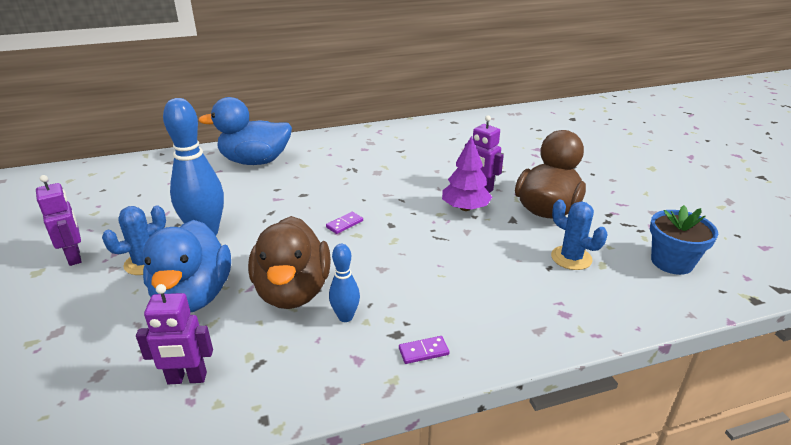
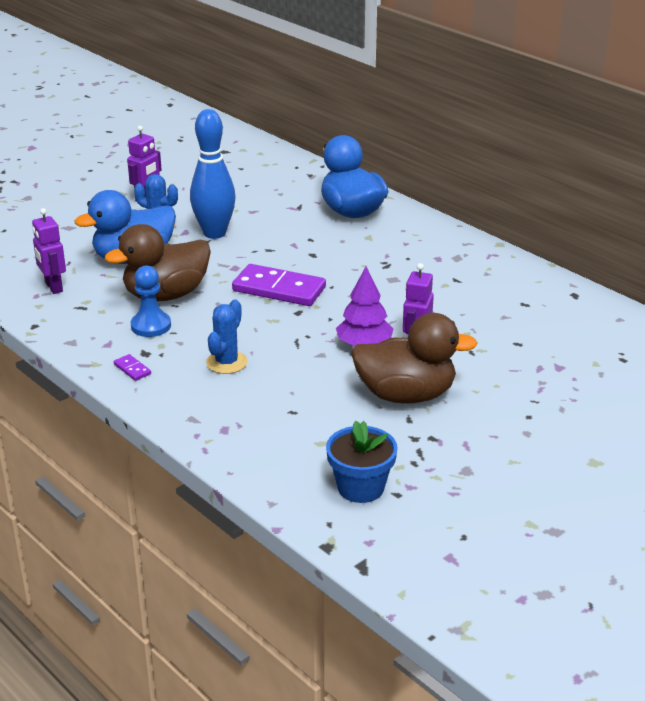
camera: 65 degrees right, 0 degrees up
purple domino [326,212,363,234] -> purple domino [232,264,326,306], size x2.39
blue bowling pin [329,244,360,322] -> blue pawn [131,265,171,337]
blue cactus [551,200,608,270] -> blue cactus moved to [206,299,248,374]

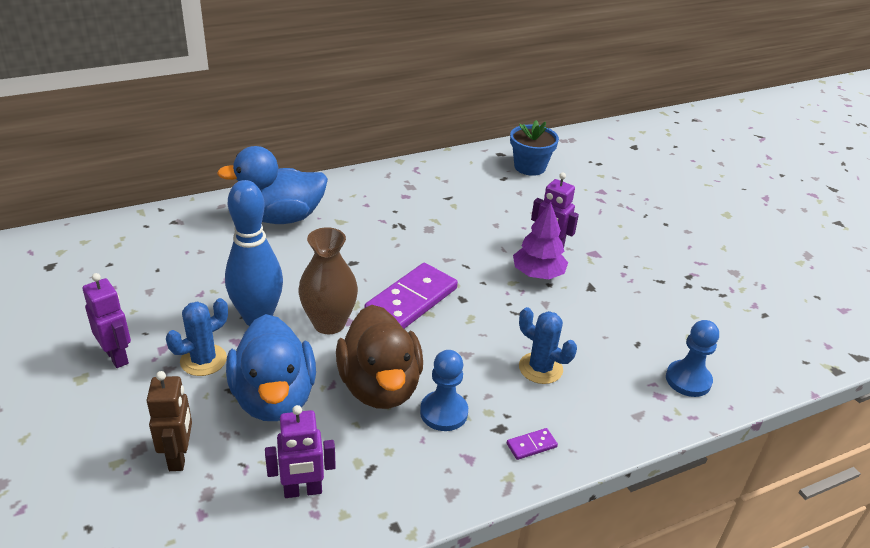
camera: 75 degrees left, 5 degrees up
blue flower pot [326,421,398,503] -> blue flower pot moved to [510,120,559,176]
brown duck [351,313,478,404] -> none
none -> brown robot [147,371,192,471]
none -> brown vase [299,227,358,334]
none -> blue pawn [666,320,719,397]

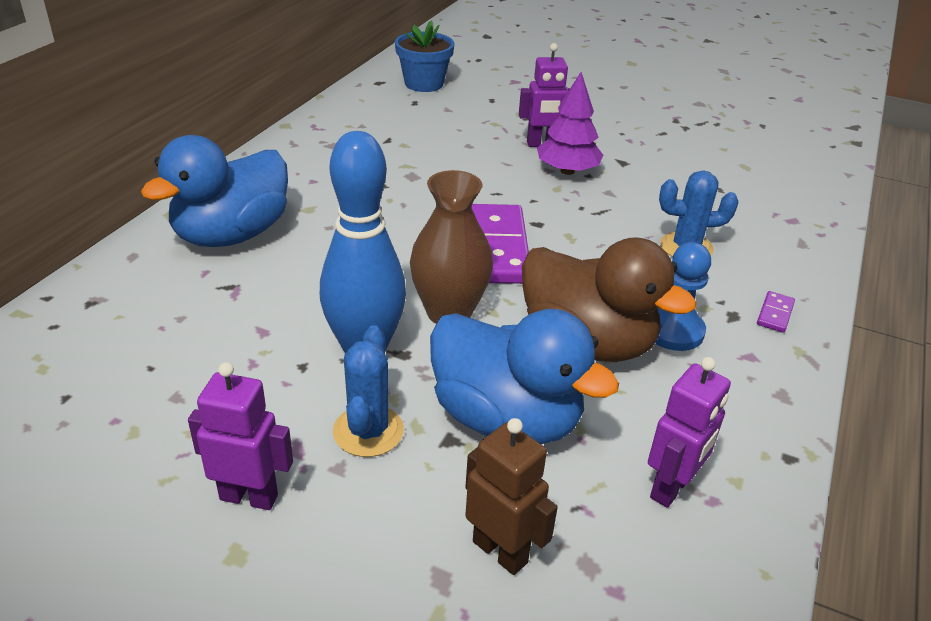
camera: 40 degrees left, 0 degrees up
blue pawn [666,320,719,397] -> none

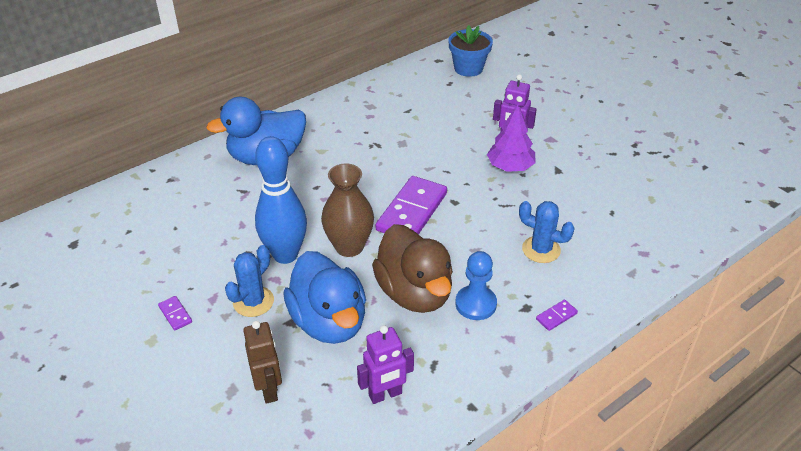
camera: 30 degrees right, 5 degrees up
purple robot [188,362,293,510] -> purple domino [158,296,192,331]

